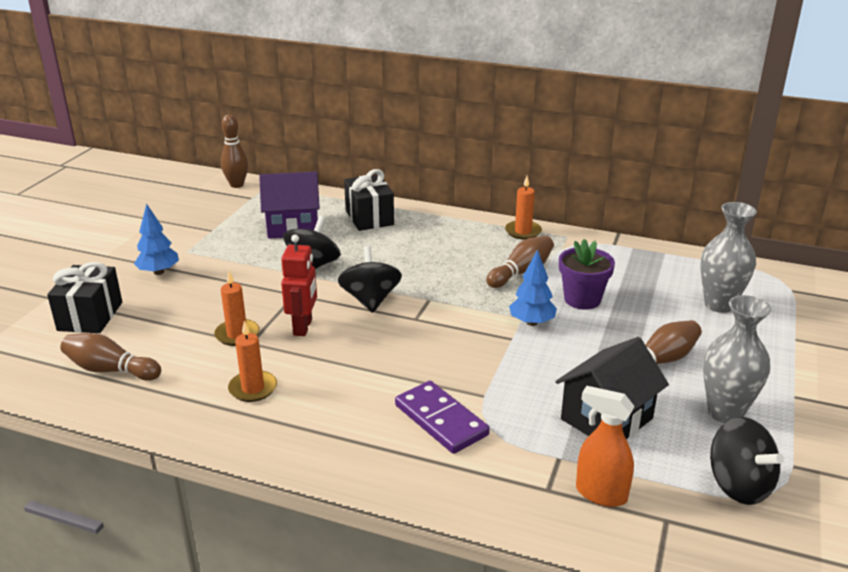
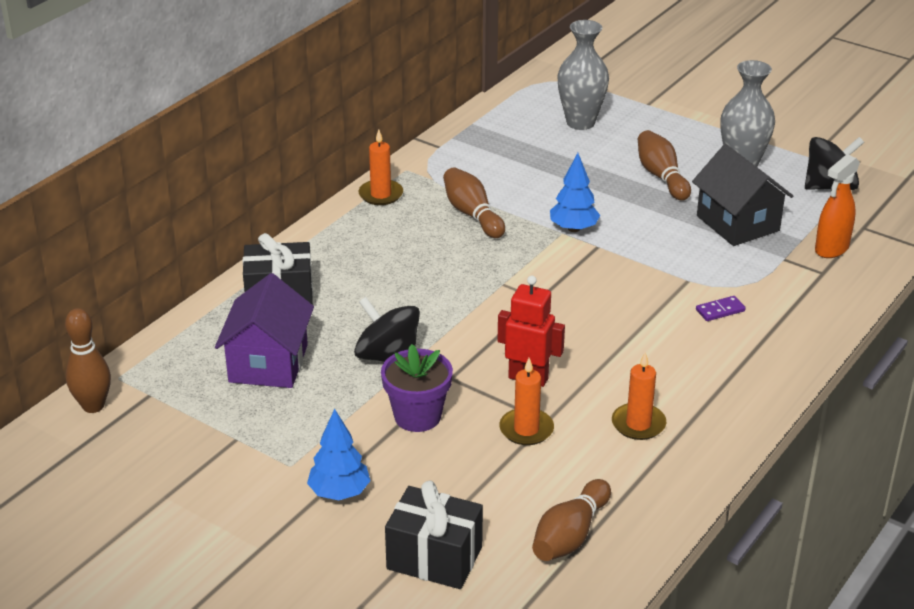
camera: 75 degrees left, 5 degrees up
black spinning top [338,246,402,313] -> none
purple domino [395,381,490,454] -> purple domino [696,296,745,321], size x0.48
purple flower pot [559,239,615,310] -> purple flower pot moved to [381,344,453,432]

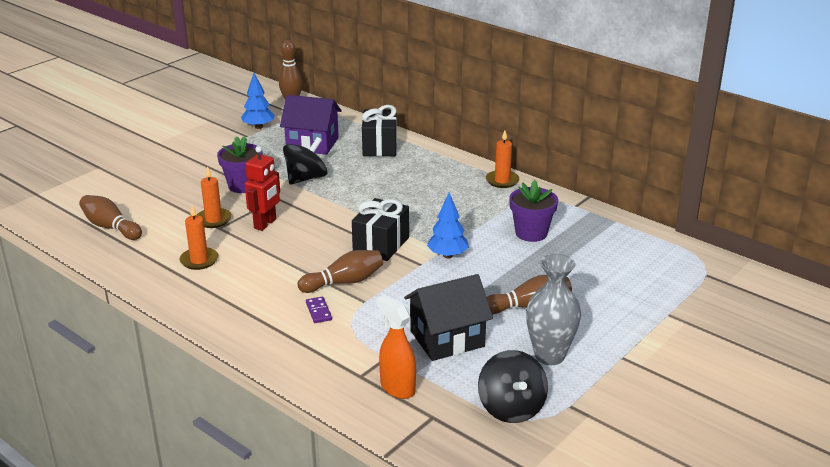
camera: 95 degrees right, 5 degrees down
blue tree [307,409,371,500] -> blue tree moved to [241,73,275,129]
black gift [385,481,483,589] -> black gift moved to [352,198,409,261]
brown bowling pin [443,167,505,238] -> brown bowling pin moved to [298,250,383,293]
grey vase [557,20,609,130] -> none
none -> purple flower pot [509,180,558,242]

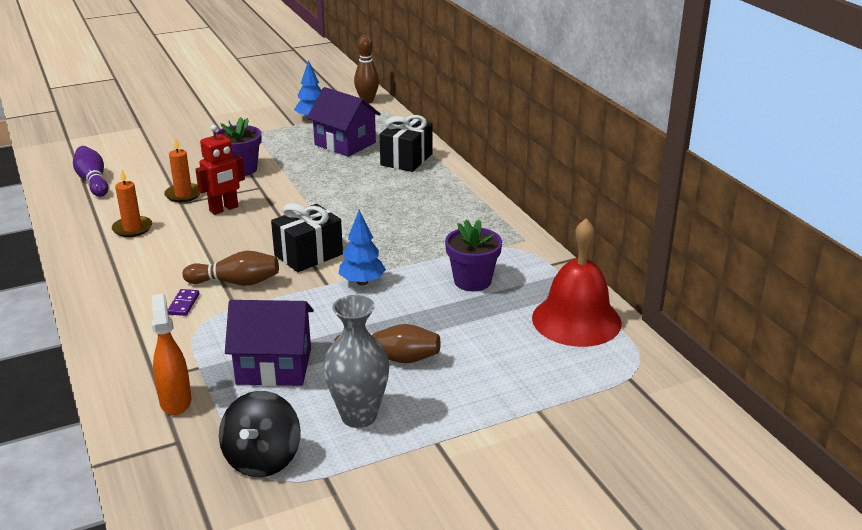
camera: 25 degrees right, 0 degrees up
brown bowling pin [79,195,142,240] -> purple bowling pin [73,146,109,197]
black spinning top [283,137,328,185] -> none
black house [404,274,493,361] -> purple house [225,300,314,386]
orange candle [486,130,519,188] -> none
none -> red bell [532,218,622,347]

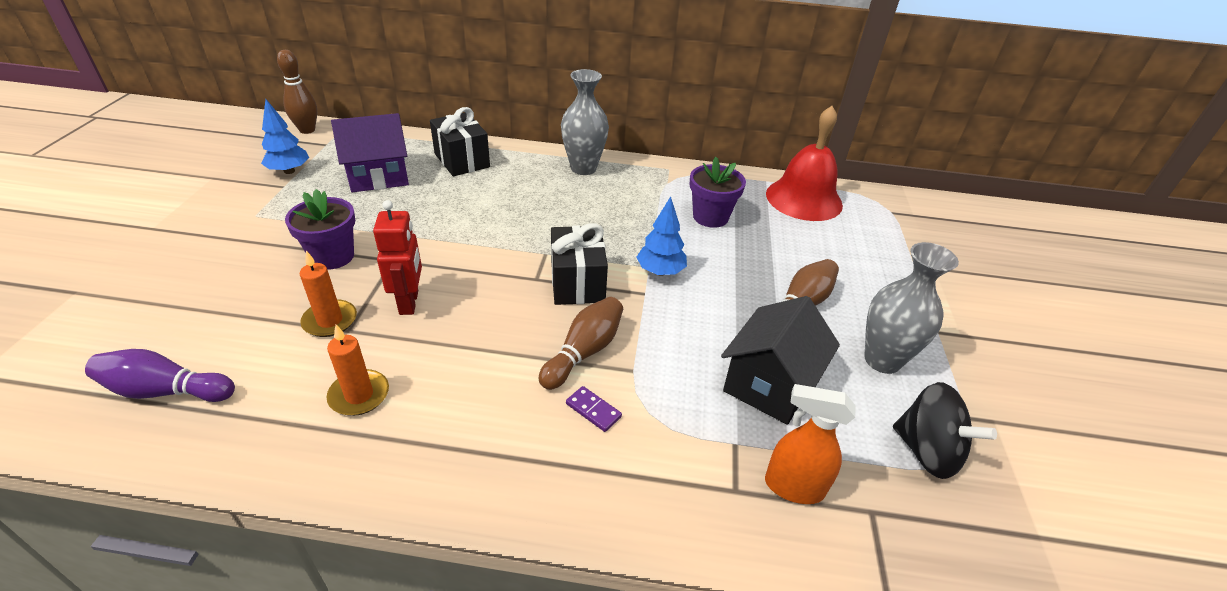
camera: 60 degrees left, 10 degrees up
purple house [225,300,314,386] -> black house [721,296,840,425]
none -> grey vase [561,69,609,175]

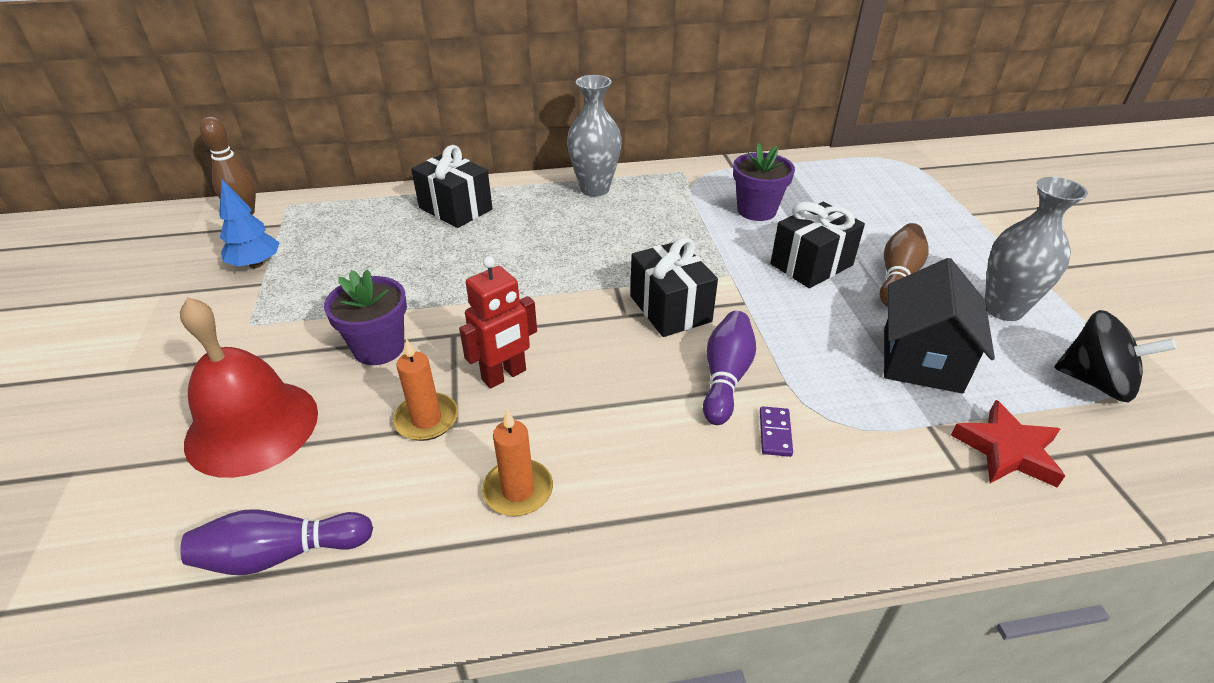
camera: 15 degrees left, 0 degrees up
purple house [331,113,409,192] -> none
red robot [373,200,422,315] -> red robot turned 75 degrees clockwise [459,256,537,389]
brown bowling pin [539,297,623,390] -> purple bowling pin [703,311,756,425]
purple domino [566,386,622,432] -> purple domino turned 75 degrees clockwise [760,406,793,457]
blue tree [636,196,687,276] -> none
orange spray bottle [765,384,855,504] -> red star [951,400,1065,487]
red bell [766,106,843,221] -> red bell moved to [180,297,318,478]
none -> black gift [770,202,865,288]

